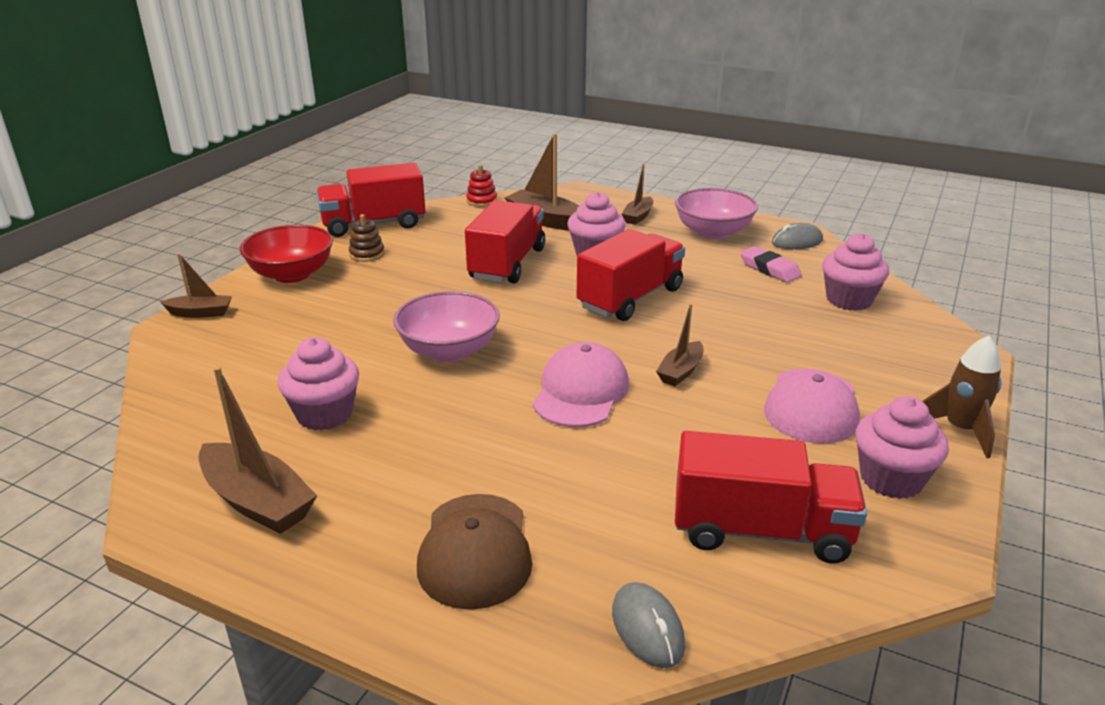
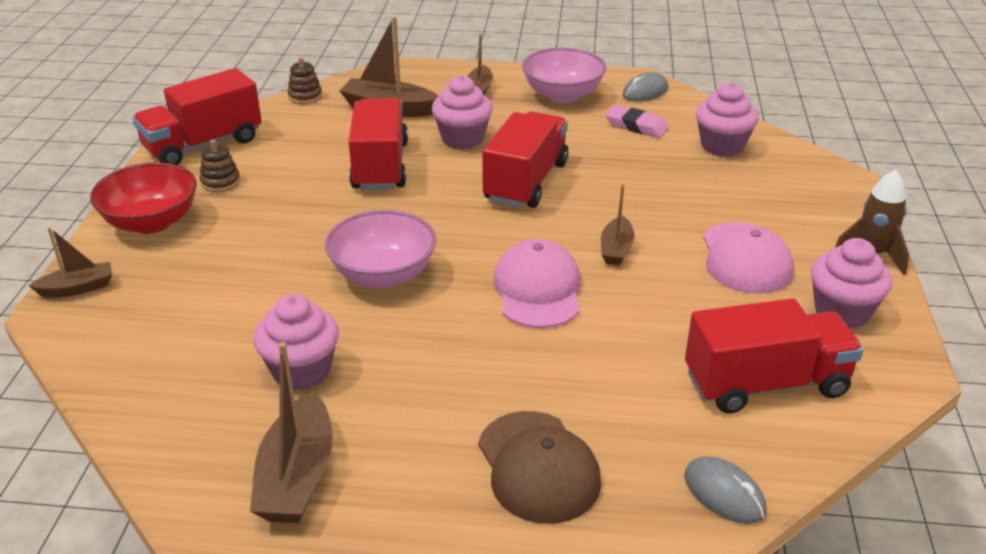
camera: 20 degrees left, 5 degrees up
brown boat [198,366,317,534] -> brown boat turned 75 degrees clockwise [250,342,333,523]
red stacking toy [466,165,497,207] -> brown stacking toy [287,57,322,104]

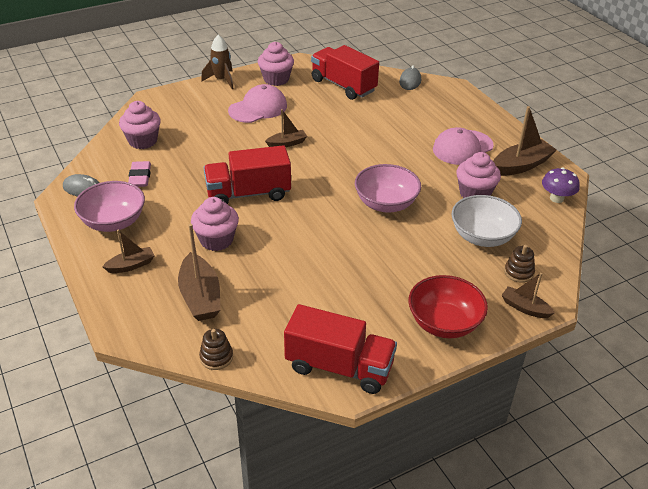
camera: 125 degrees left, 5 degrees up
brown stacking toy [199,140,240,192] -> brown stacking toy moved to [504,245,535,283]
red truck [349,98,408,190] -> none
brown cap [478,411,601,524] -> none
pink cap [493,239,581,328] -> pink cap moved to [433,127,494,165]
none -> white bowl [452,195,522,247]
none -> purple mushroom [542,168,580,203]

